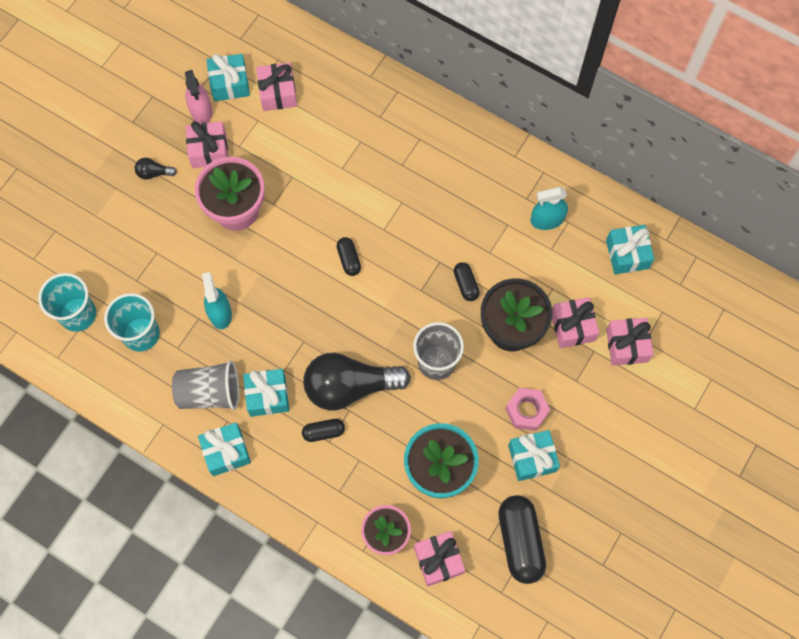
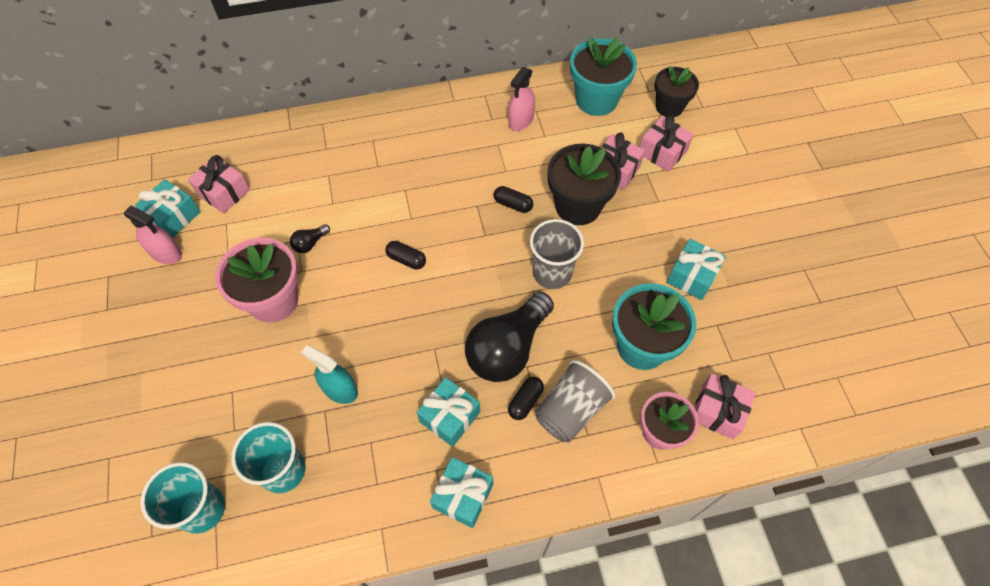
camera: 45 degrees left, 10 degrees down
black light bulb [135,158,177,180] -> black light bulb moved to [290,224,330,253]
grey cup [172,361,239,410] -> grey cup moved to [535,360,615,443]
pink gift [185,121,228,168] -> none
black capsule [498,495,546,584] -> none
pink nut [505,388,550,431] -> none
turquoise spray bottle [530,187,568,230] -> pink spray bottle [508,67,535,131]
turquoise gift [606,225,654,274] -> turquoise flower pot [570,37,637,116]
none -> black flower pot [654,66,699,117]

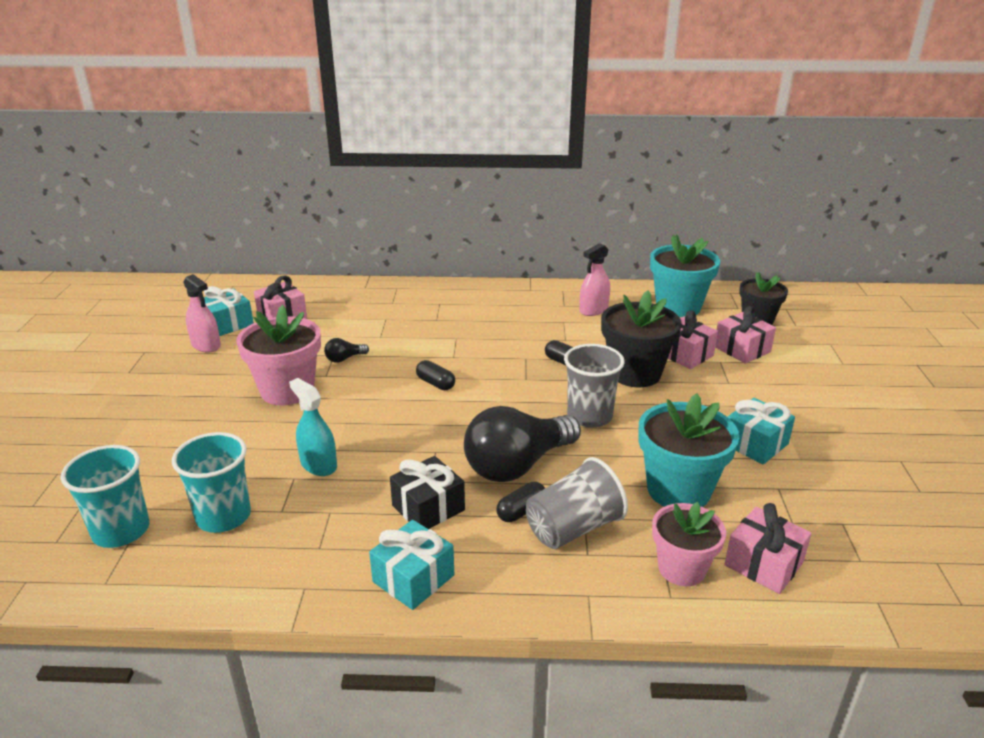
camera: 15 degrees right, 30 degrees down
turquoise gift [417,377,480,447] -> black gift [390,456,465,529]

